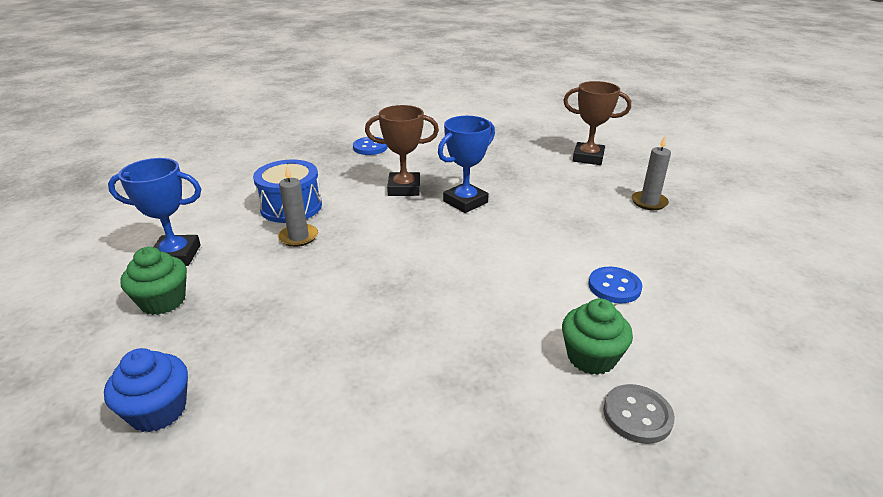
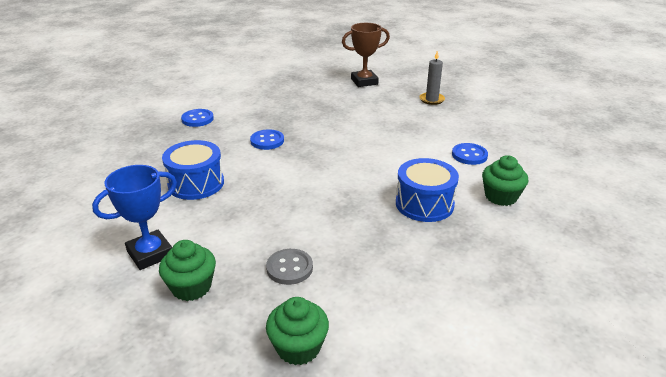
camera: 35 degrees left, 0 degrees up
blue cupcake [104,348,188,432] -> green cupcake [266,297,329,365]
grey candle [278,166,318,247] -> none
brown trophy [365,105,439,196] -> blue button [250,129,284,150]
blue trophy [438,116,495,213] -> none
grey button [603,384,675,444] -> grey button moved to [266,249,313,285]
none -> blue drum [396,158,459,222]

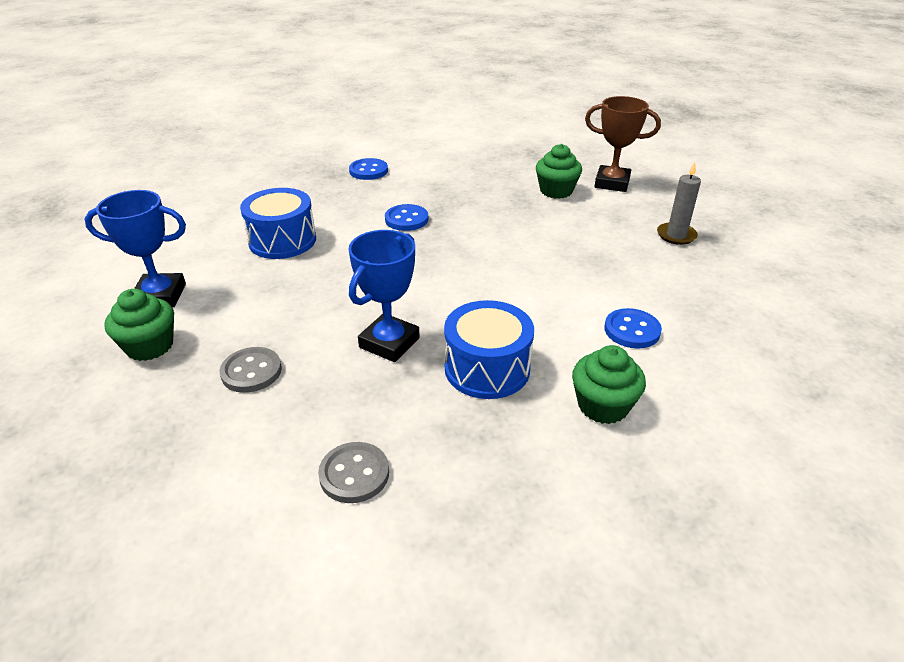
camera: 35 degrees right, 5 degrees up
green cupcake [266,297,329,365] -> green cupcake moved to [536,144,582,199]
none -> grey button [318,442,389,503]
none -> blue trophy [348,230,420,362]

